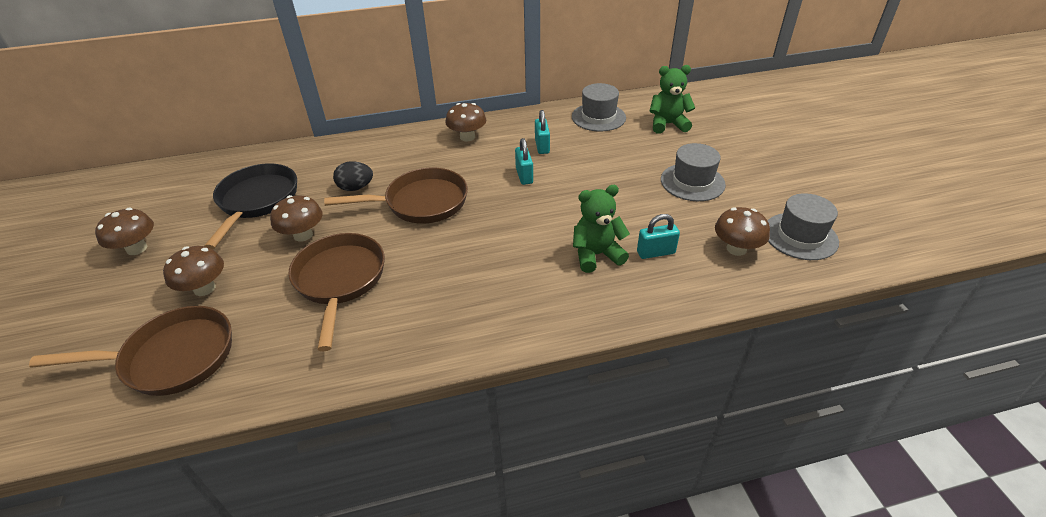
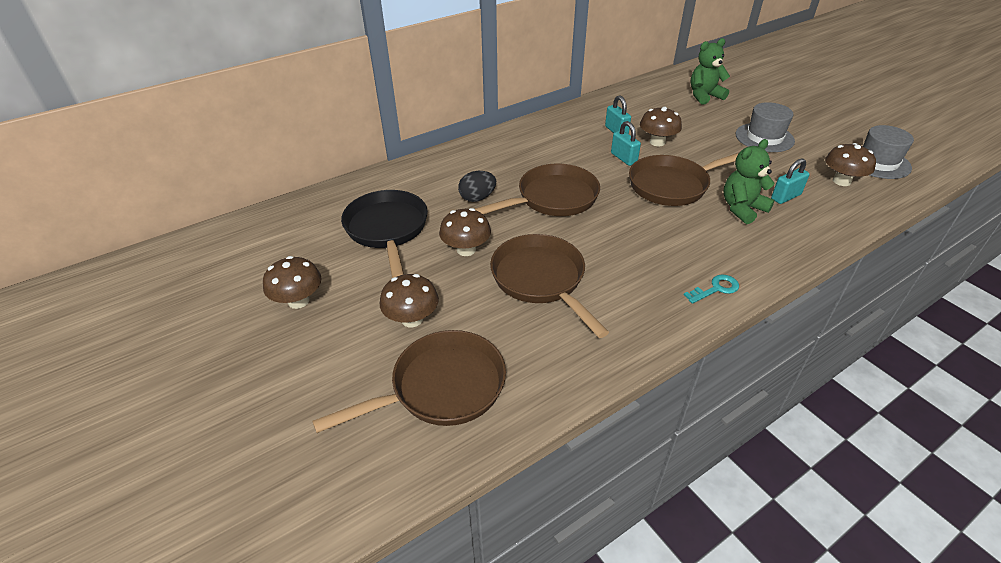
camera: 20 degrees left, 0 degrees up
brown mushroom [445,103,486,142] -> brown mushroom moved to [640,107,682,146]
grey hat [572,83,626,131] -> none
none -> brown pan [629,153,739,206]
none -> turquoise key [684,274,739,304]

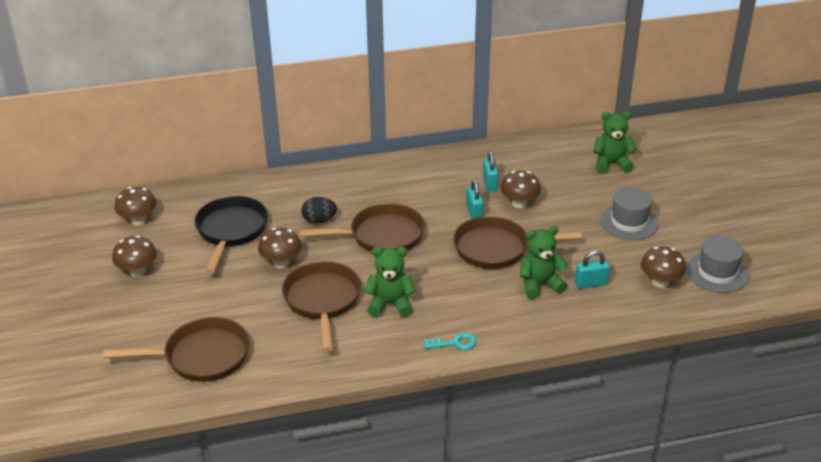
camera: 20 degrees right, 5 degrees down
brown mushroom [380,274,439,327] -> brown mushroom moved to [114,187,157,225]
none -> green teddy bear [364,247,416,317]

